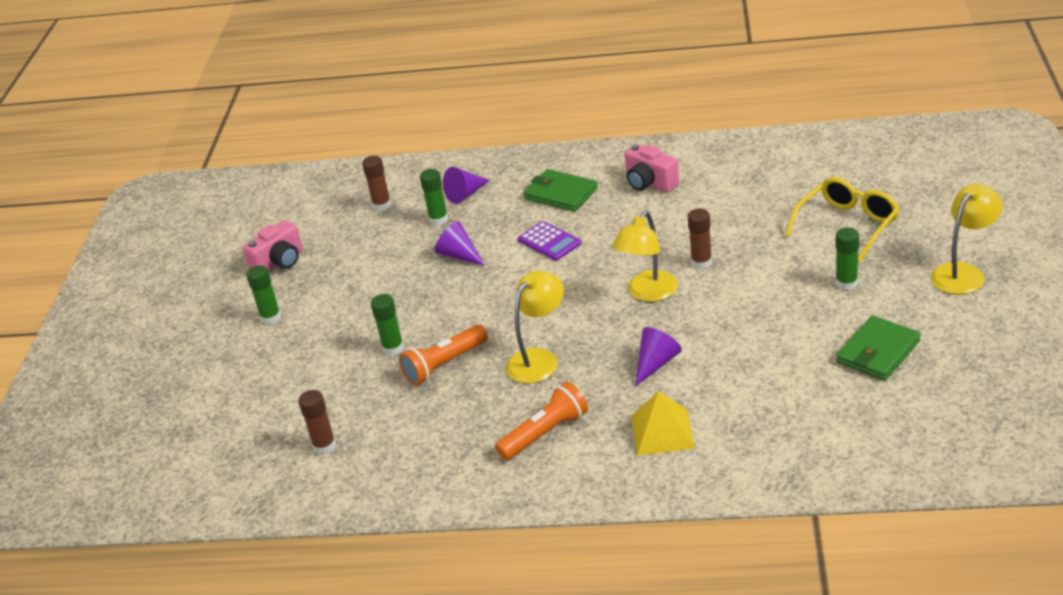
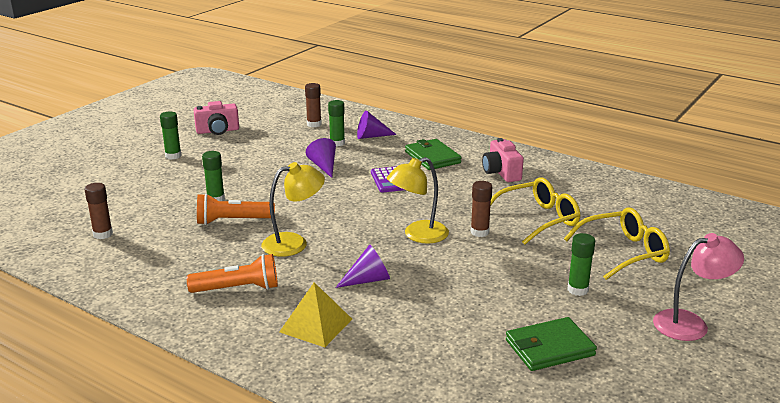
camera: 25 degrees right, 10 degrees down
yellow lamp [931,184,1003,294] -> pink lamp [653,233,744,341]
none -> yellow glasses [491,177,580,245]

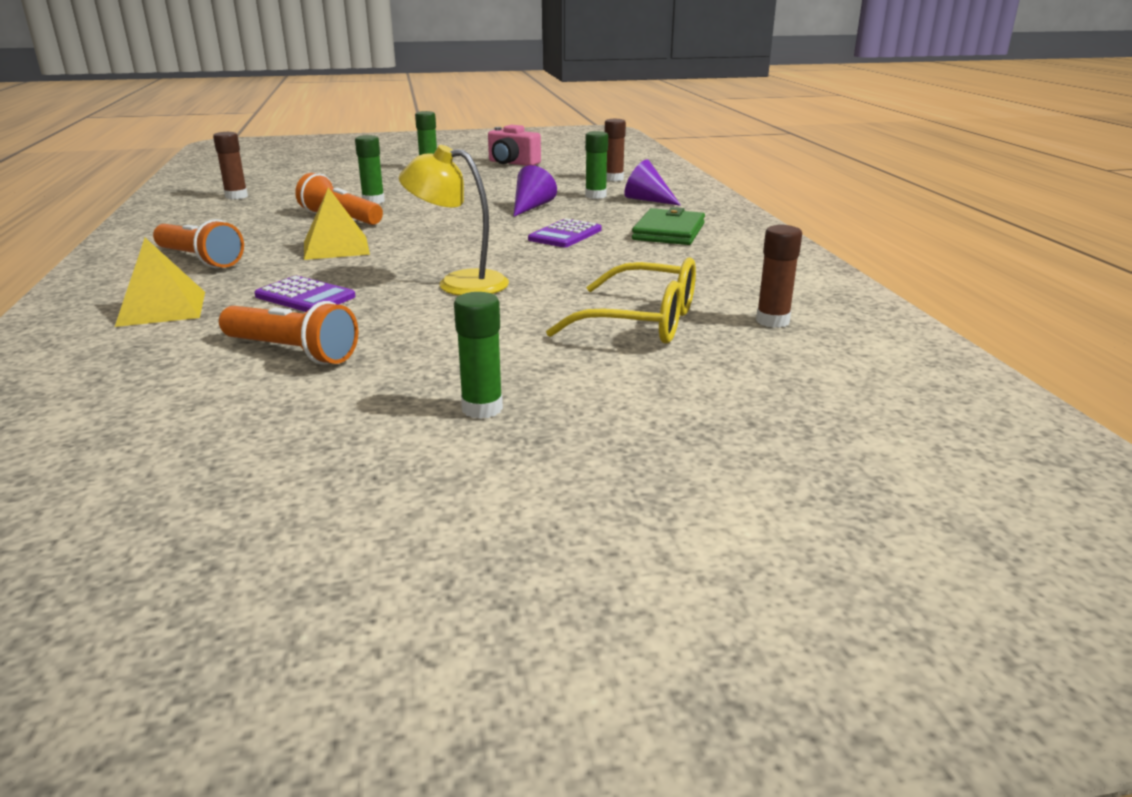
camera: 45 degrees right, 0 degrees up
yellow lamp [261,162,325,257] -> yellow pyramid [304,188,370,260]
purple cone [335,245,390,288] -> purple calculator [254,276,356,312]
brown glue stick [471,181,492,237] -> brown glue stick moved to [756,225,802,328]
pink camera [482,138,524,182] -> none
green wallet [506,317,597,371] -> none
yellow glasses [564,207,670,280] -> none
pink lamp [653,233,744,341] -> none
none -> orange flashlight [219,301,358,365]

